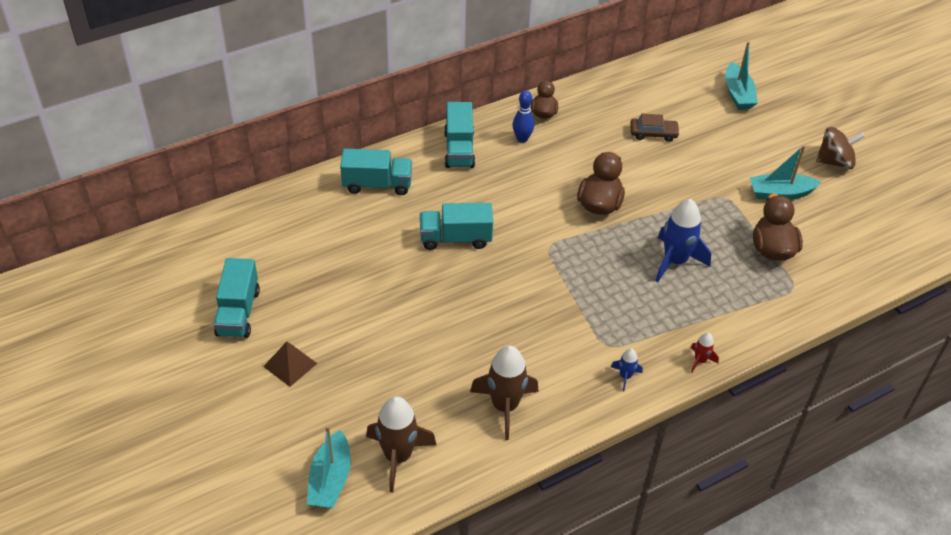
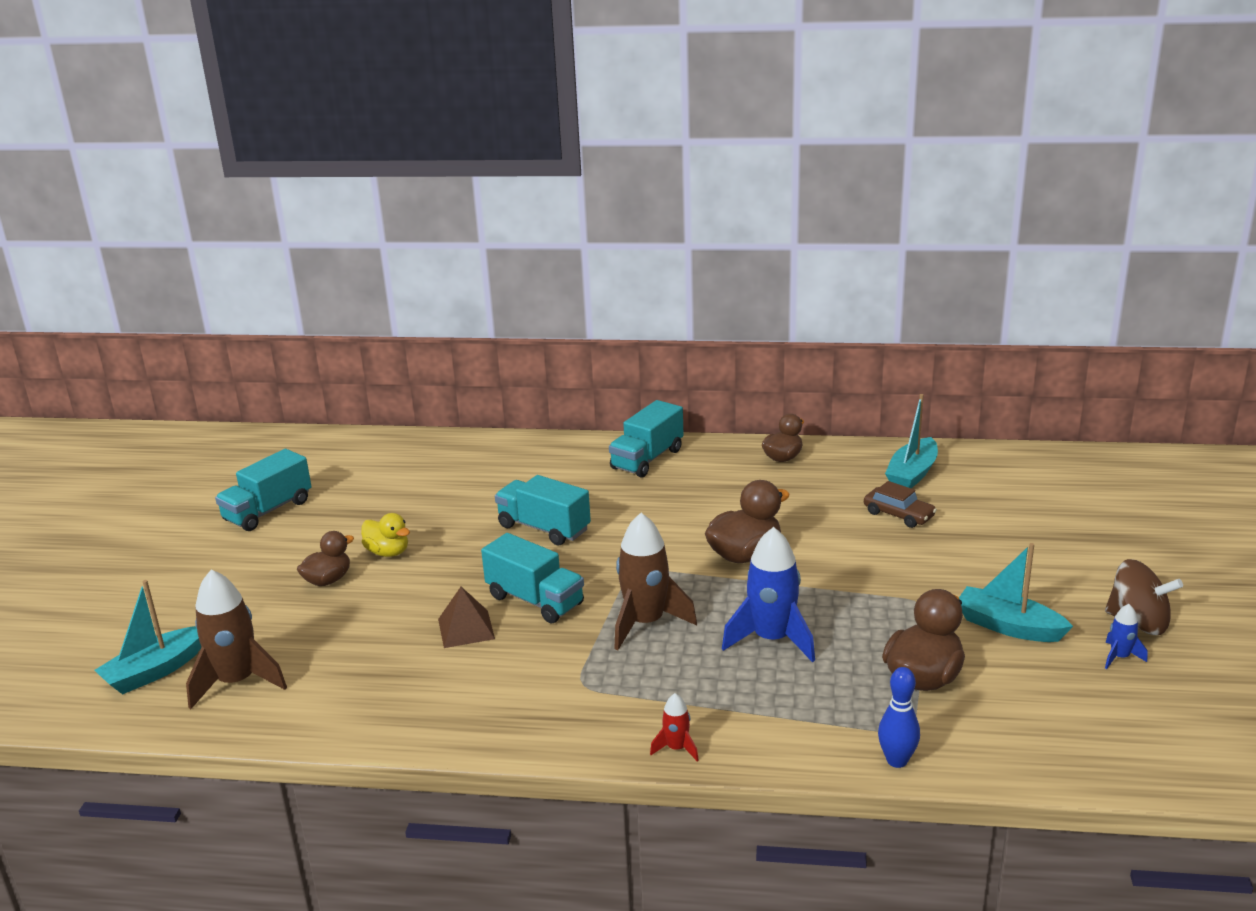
camera: 40 degrees right, 20 degrees down
brown pyramid [263,341,317,387] -> brown pyramid moved to [438,587,495,648]
turquoise truck [340,148,412,195] -> turquoise truck moved to [481,533,584,624]
brown rocket [470,345,539,440] -> brown rocket moved to [614,513,697,650]
blue bowling pin [513,90,534,143] -> blue bowling pin moved to [878,667,920,768]
blue rocket [611,348,643,391] -> blue rocket moved to [1105,604,1147,669]
turquoise boat [725,41,758,110] -> turquoise boat moved to [885,394,938,488]
none -> brown duck [297,531,354,586]
none -> yellow duck [361,513,410,557]

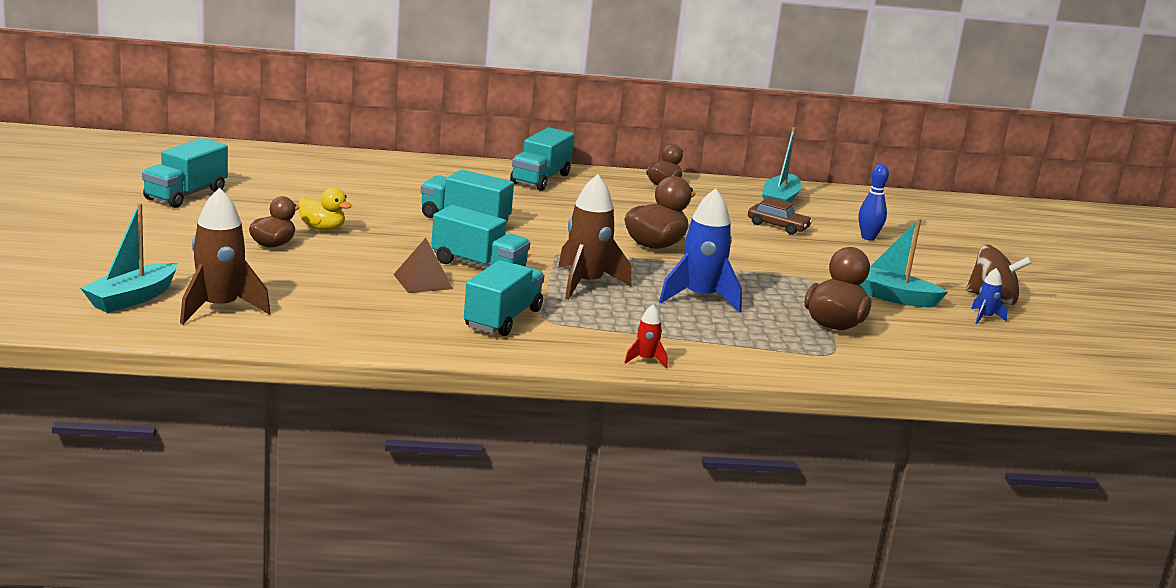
camera: 15 degrees left, 5 degrees down
blue bowling pin [878,667,920,768] -> blue bowling pin moved to [859,164,889,241]
none -> turquoise truck [464,260,544,336]

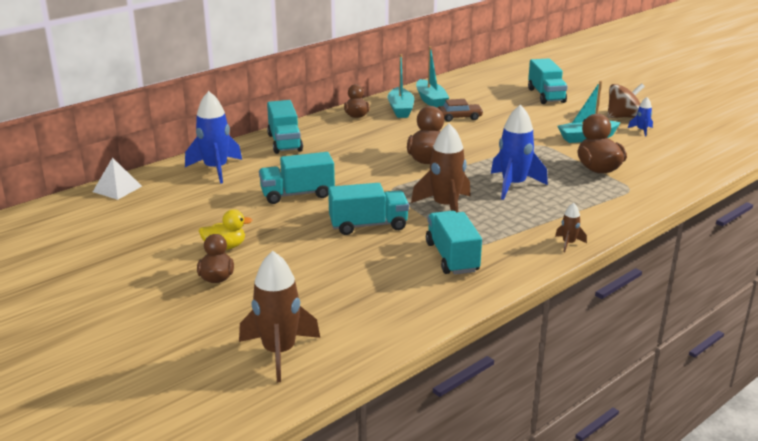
camera: 35 degrees left, 5 degrees up
turquoise boat [81,203,178,313] -> turquoise boat moved to [387,54,414,118]
turquoise truck [142,138,228,208] -> turquoise truck moved to [528,58,568,104]
brown pyramid [393,238,453,293] -> none
red rocket [624,305,668,368] -> brown rocket [555,203,587,252]
blue bowling pin [859,164,889,241] -> none
none -> white pyramid [93,157,142,200]
none -> blue rocket [185,91,242,184]

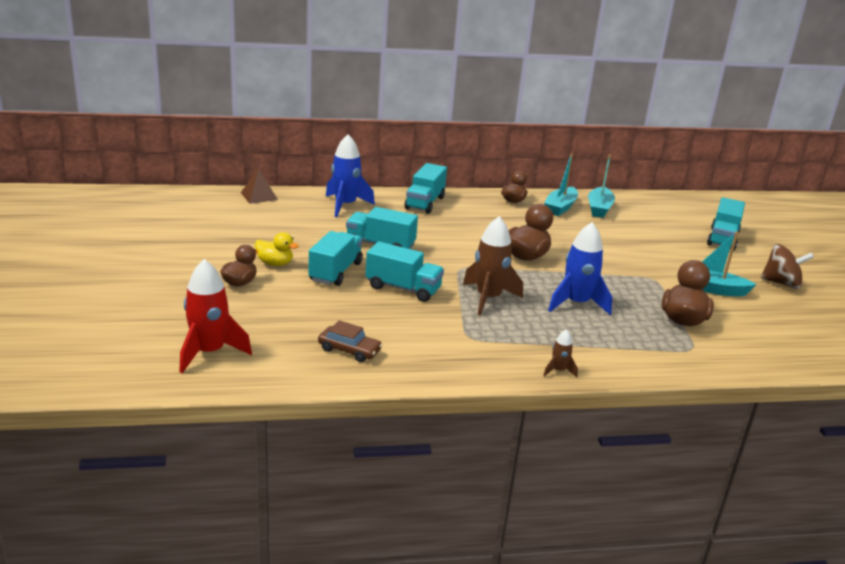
camera: 30 degrees right, 0 degrees up
white pyramid [93,157,142,200] -> brown pyramid [241,168,278,204]
brown rocket [239,251,320,382] -> red rocket [180,259,252,373]
turquoise truck [426,211,482,275] -> turquoise truck moved to [308,231,363,286]
brown car [438,99,483,122] -> brown car moved to [318,320,382,362]
blue rocket [628,97,653,136] -> none

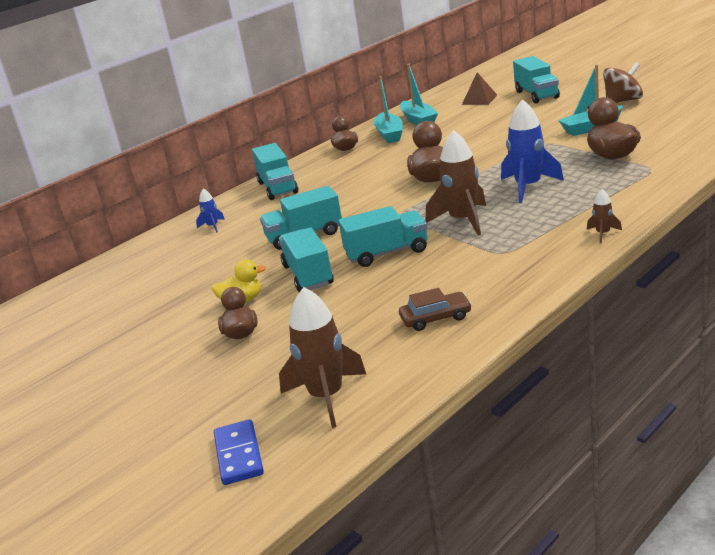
camera: 30 degrees left, 0 degrees up
red rocket [180,259,252,373] -> brown rocket [279,287,366,428]
brown pyramid [241,168,278,204] -> brown pyramid moved to [462,72,497,105]
blue rocket [326,134,375,217] -> blue rocket [196,189,225,233], size x0.48
none -> blue domino [214,419,264,485]

